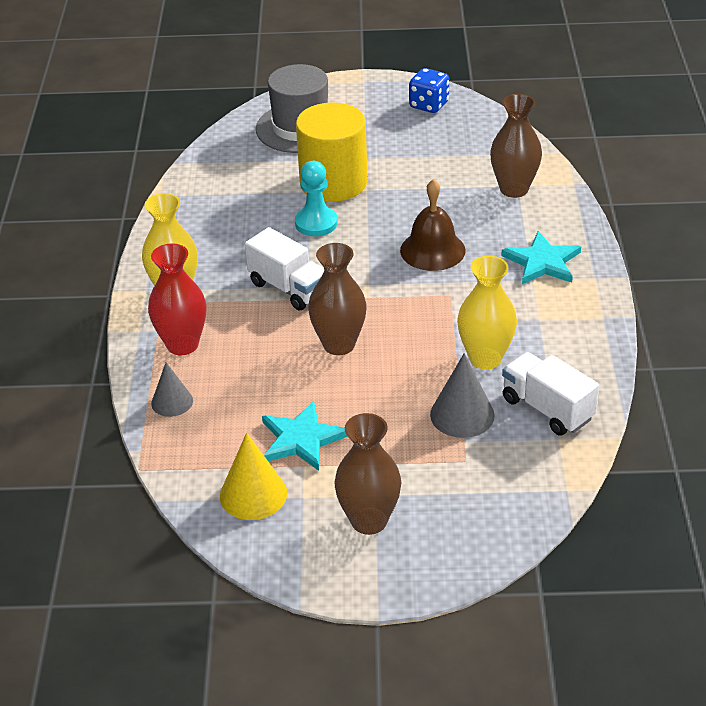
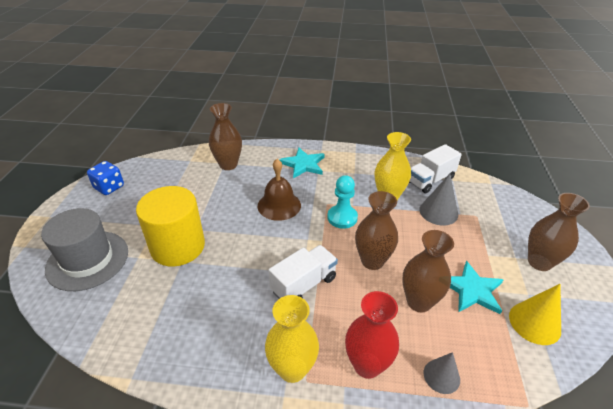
camera: 85 degrees left, 0 degrees up
turquoise pawn [295,161,338,236] -> turquoise pawn moved to [327,175,358,229]
none -> brown vase [403,230,454,312]

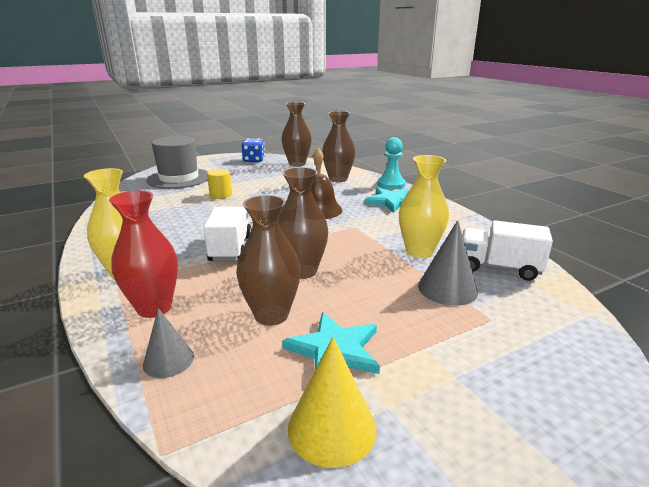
camera: 55 degrees right, 15 degrees down
yellow cylinder [136,186,205,267] -> yellow cylinder [207,169,232,199], size x0.45
white truck [268,245,338,299] -> white truck turned 105 degrees counterclockwise [203,207,252,261]
turquoise pawn [327,175,358,229] -> turquoise pawn moved to [377,137,406,190]
brown vase [528,193,590,271] -> brown vase moved to [282,102,312,167]

